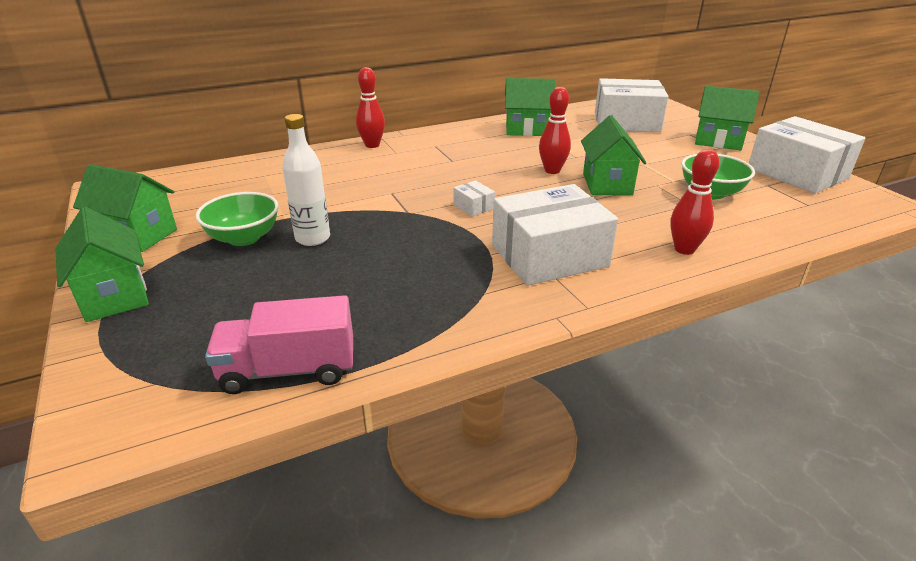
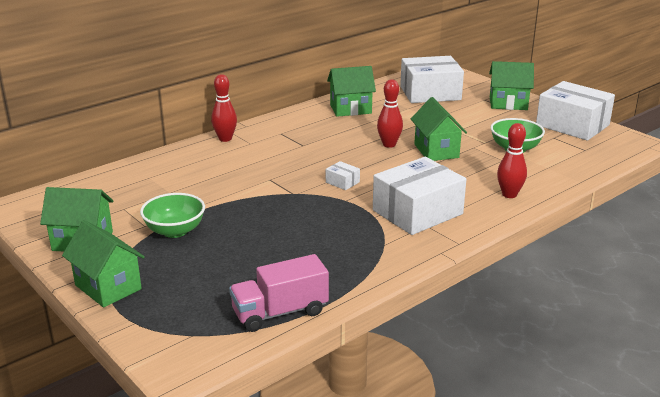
camera: 15 degrees left, 5 degrees down
white bottle [282,114,330,246] -> none

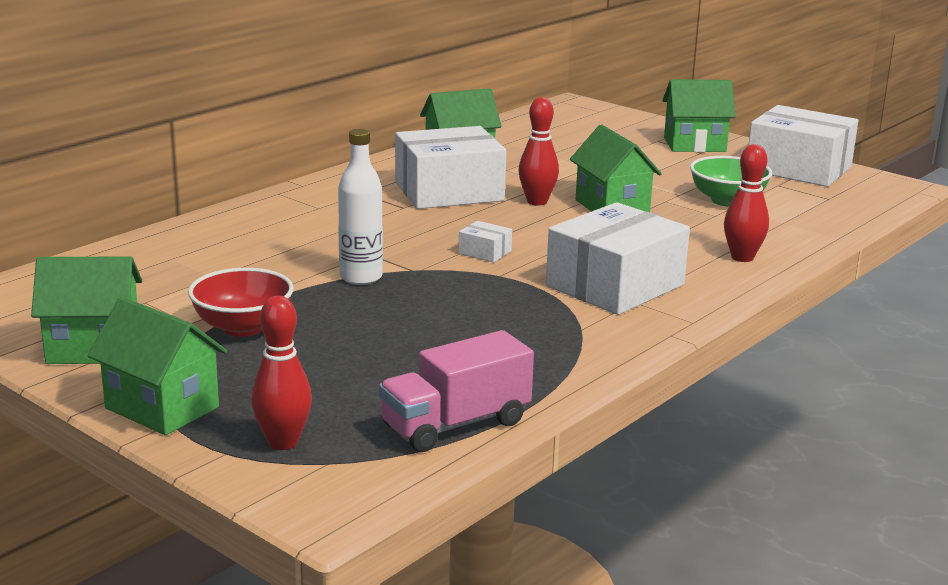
camera: 10 degrees left, 5 degrees down
green bowl [140,193,205,238] -> red bowl [188,268,294,337]
red bowling pin [211,74,237,142] -> red bowling pin moved to [251,296,312,450]
white box [400,56,464,103] -> white box moved to [395,126,506,209]
none -> white bottle [338,129,383,285]

